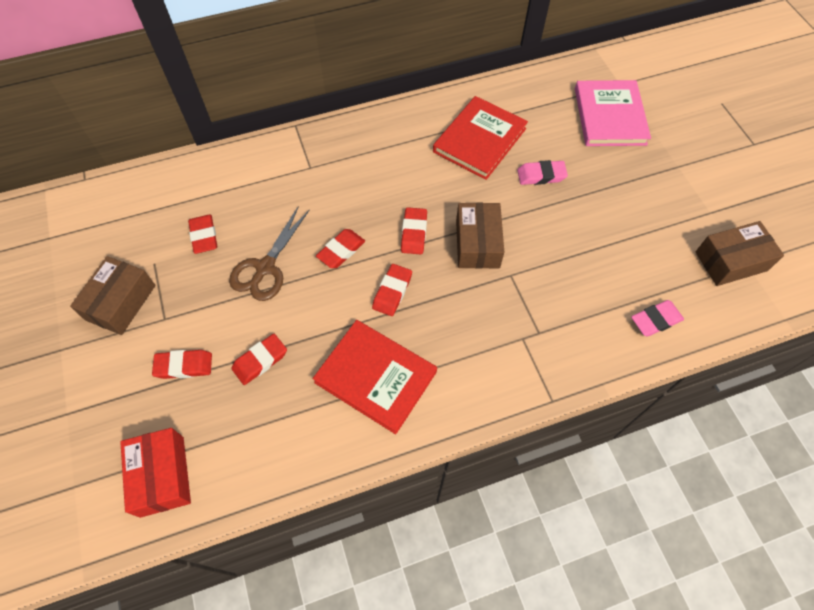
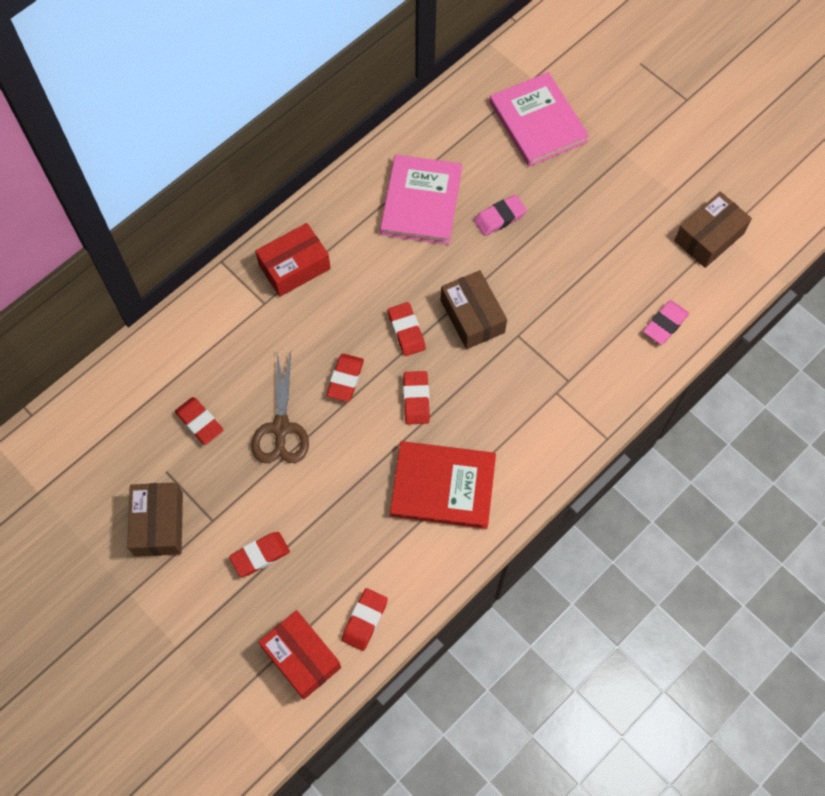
camera: 25 degrees left, 5 degrees up
red eraser [231,334,287,385] -> red eraser moved to [342,588,388,651]
red book [433,96,528,180] -> pink book [380,155,462,245]
none -> red box [255,223,331,297]

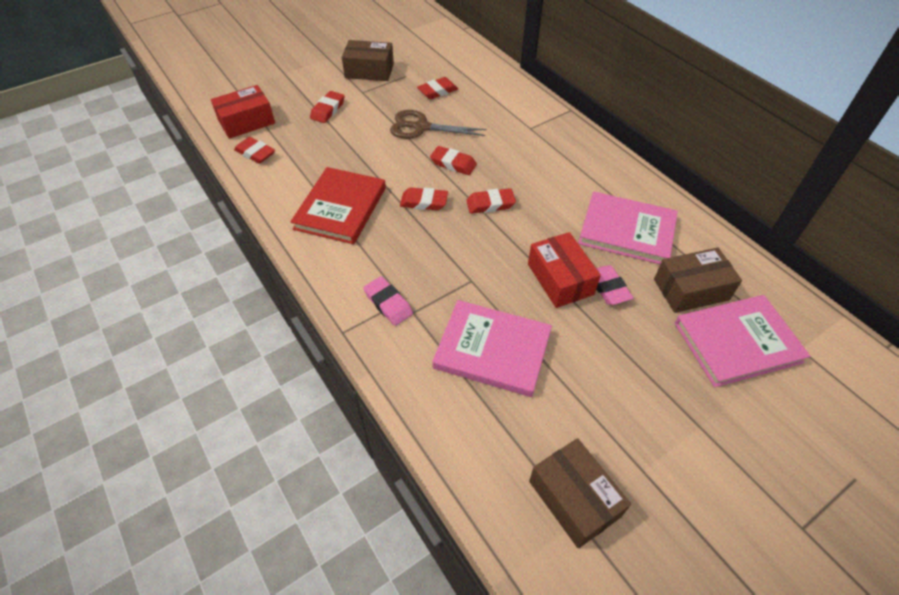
camera: 100 degrees right, 15 degrees down
red eraser [229,532,290,577] -> red eraser turned 45 degrees clockwise [310,91,345,123]
red box [255,223,331,297] -> red box moved to [528,232,601,308]
brown box [441,270,507,349] -> brown box moved to [654,248,742,313]
pink eraser [643,300,689,345] -> pink eraser moved to [363,276,413,326]
none -> pink book [433,300,552,397]

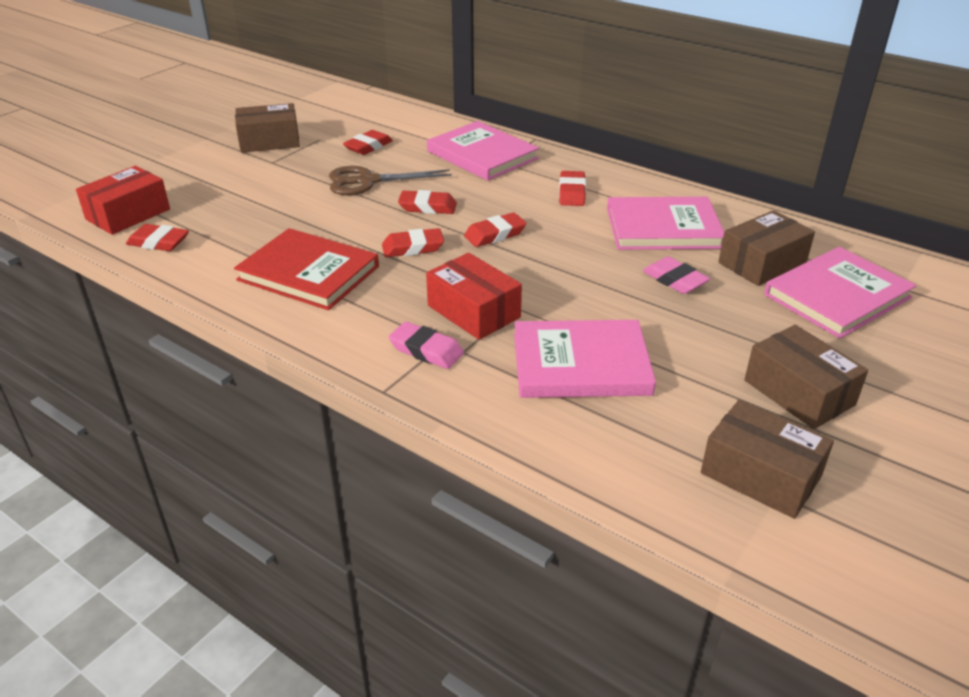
camera: 20 degrees left, 15 degrees down
red book [290,167,386,244] -> red book turned 60 degrees counterclockwise [234,228,379,310]
red eraser [310,91,345,123] -> red eraser moved to [559,171,586,206]
red box [528,232,601,308] -> red box moved to [426,253,522,340]
none -> pink book [427,121,539,181]
none -> brown box [744,325,868,429]

